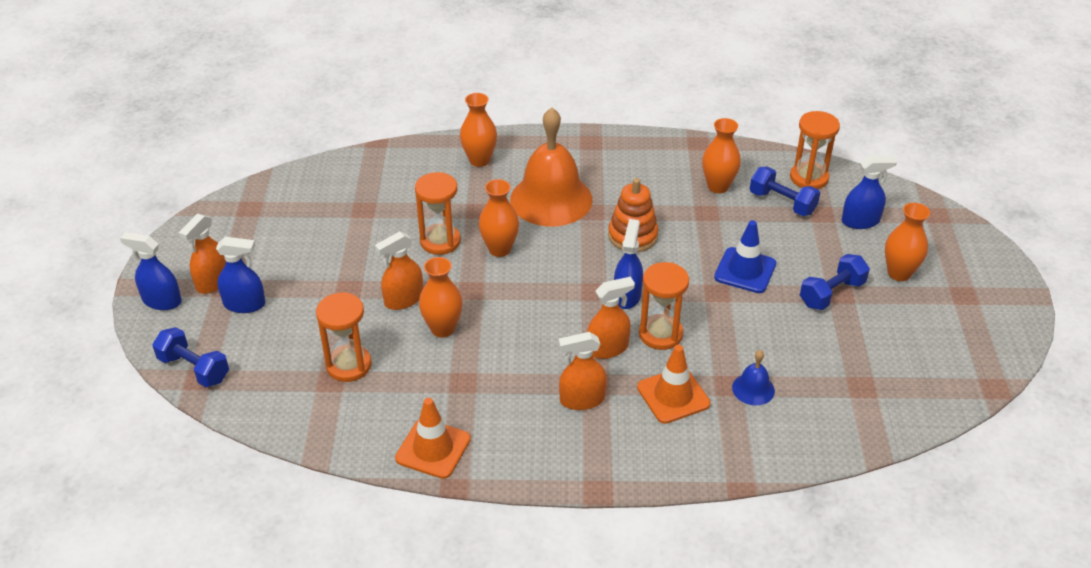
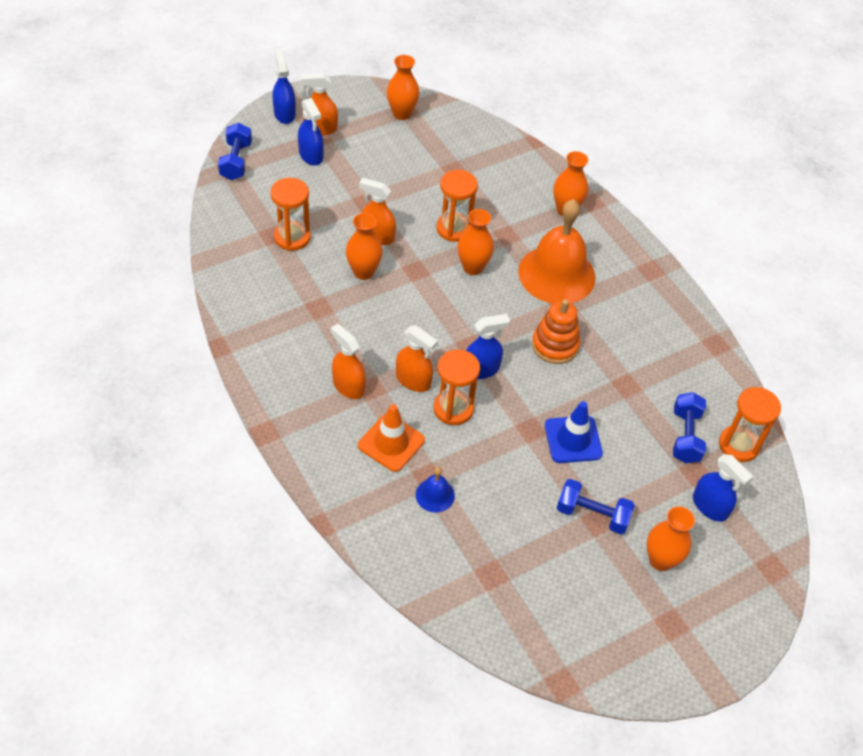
camera: 55 degrees right, 10 degrees up
orange traffic cone [395,398,471,479] -> none
orange vase [702,118,741,193] -> orange vase moved to [387,55,420,120]

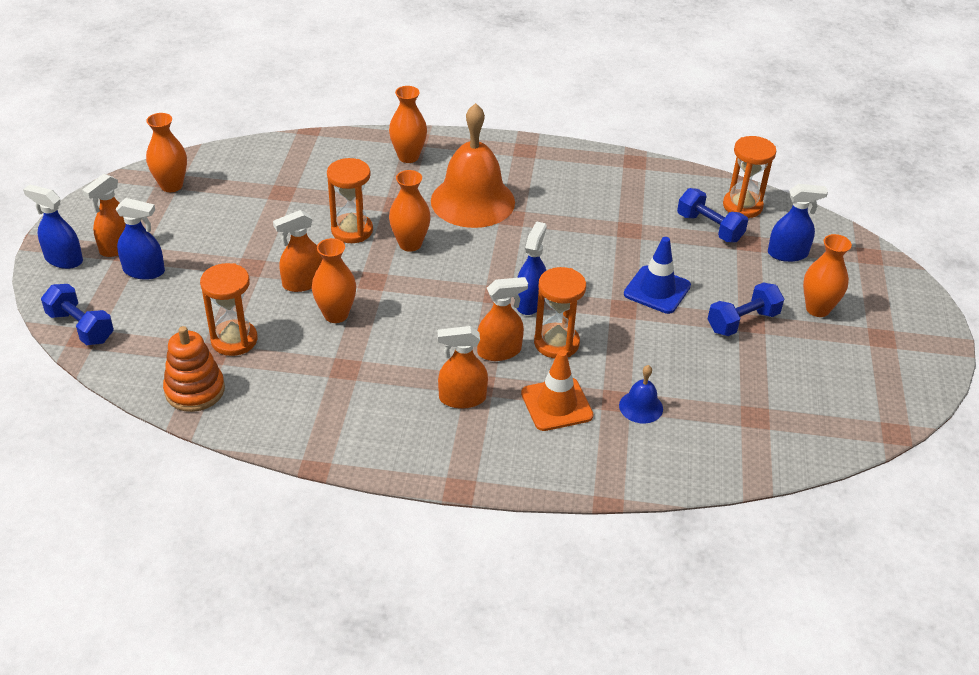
camera: 50 degrees left, 10 degrees down
orange stacking toy [532,299,580,364] -> orange stacking toy moved to [163,326,225,412]

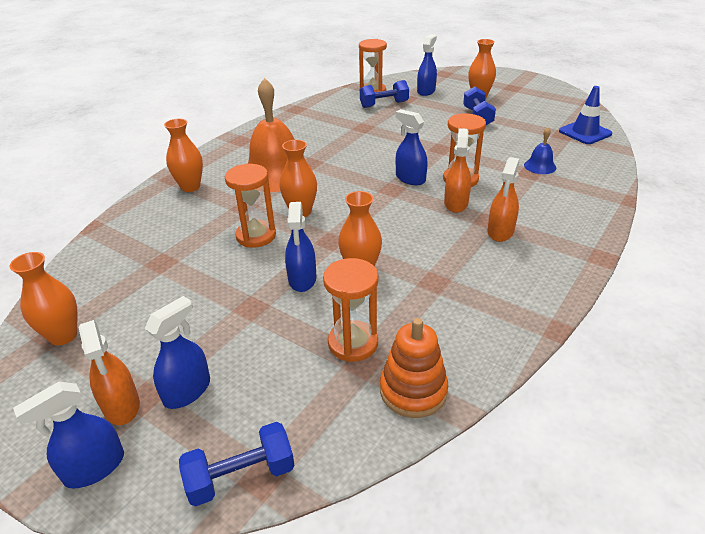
camera: 60 degrees left, 5 degrees down
orange spray bottle [273,210,323,292] -> blue spray bottle [285,202,316,292]
orange traffic cone [521,350,594,431] -> none
blue traffic cone [624,237,691,314] -> blue traffic cone moved to [559,86,612,144]

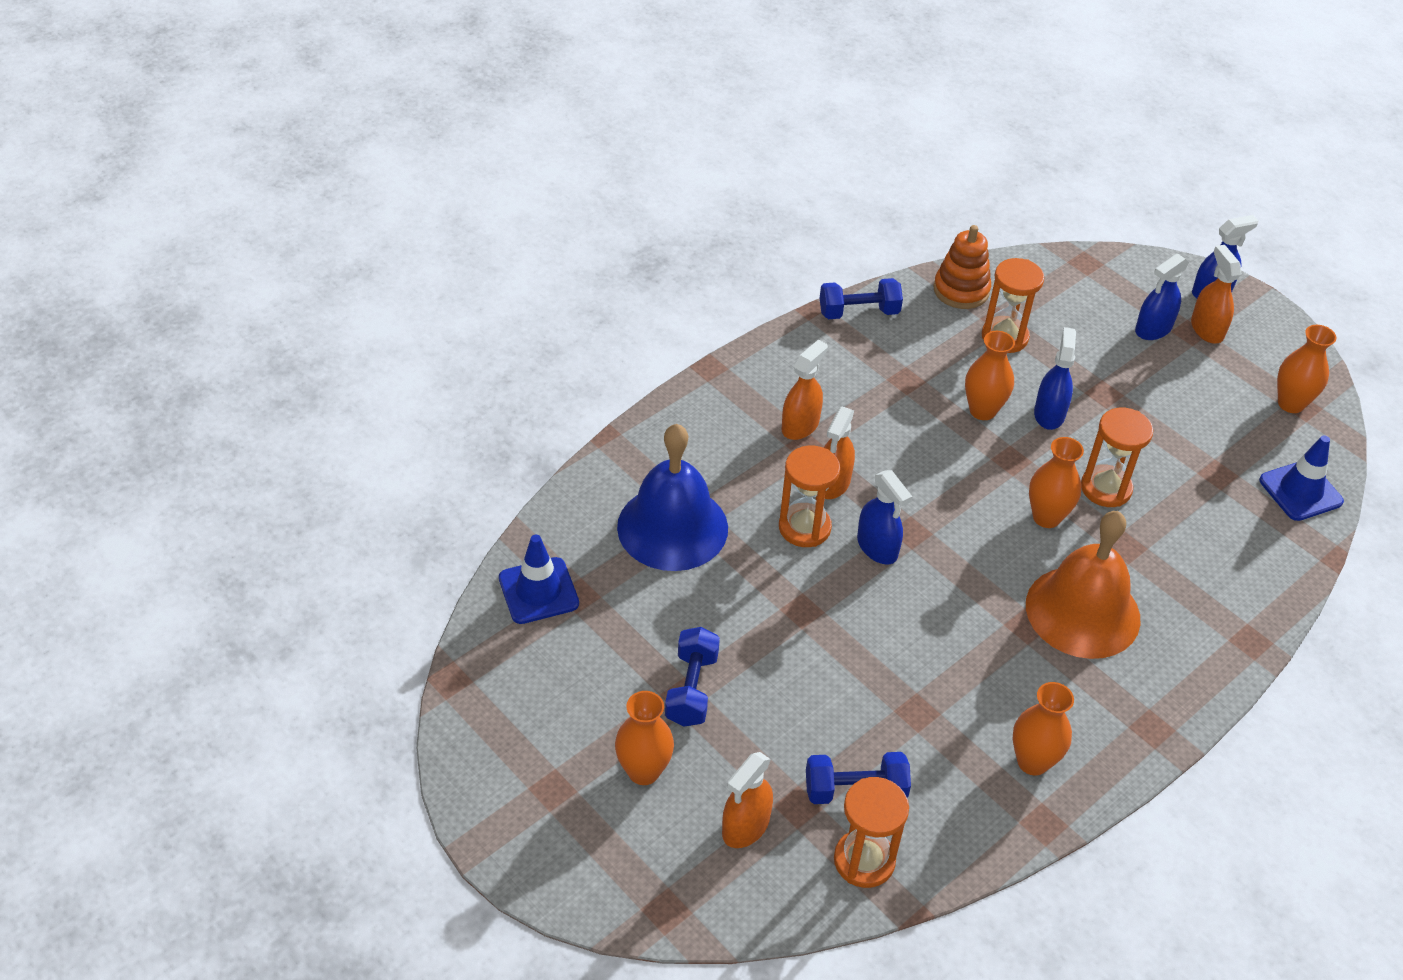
camera: 170 degrees left, 10 degrees up
orange vase [164,119,203,192] -> orange vase moved to [1012,682,1074,776]
blue dumbbell [179,422,295,507] -> blue dumbbell moved to [820,278,903,319]
blue spray bottle [417,34,437,96] -> orange spray bottle [722,752,773,848]
blue bell [524,127,556,174] -> blue bell [617,424,728,571], size x2.29
none -> blue traffic cone [1259,435,1344,521]

